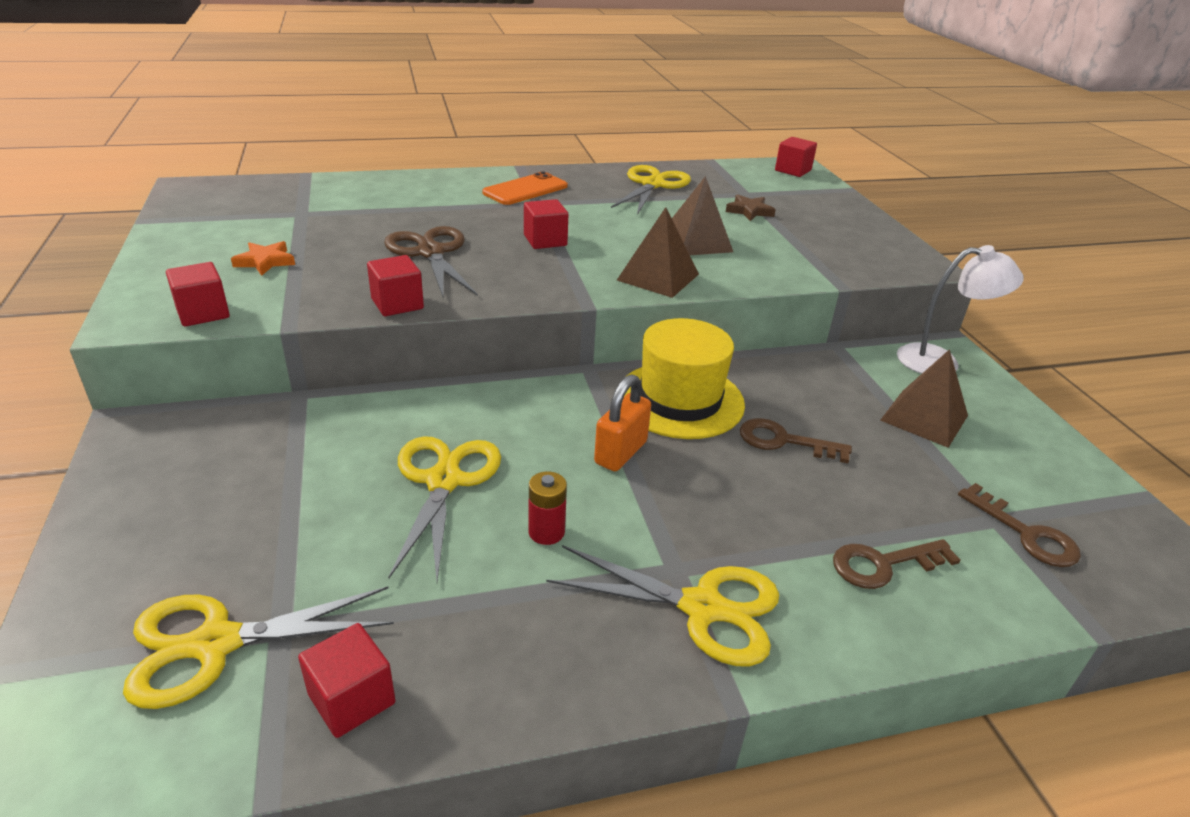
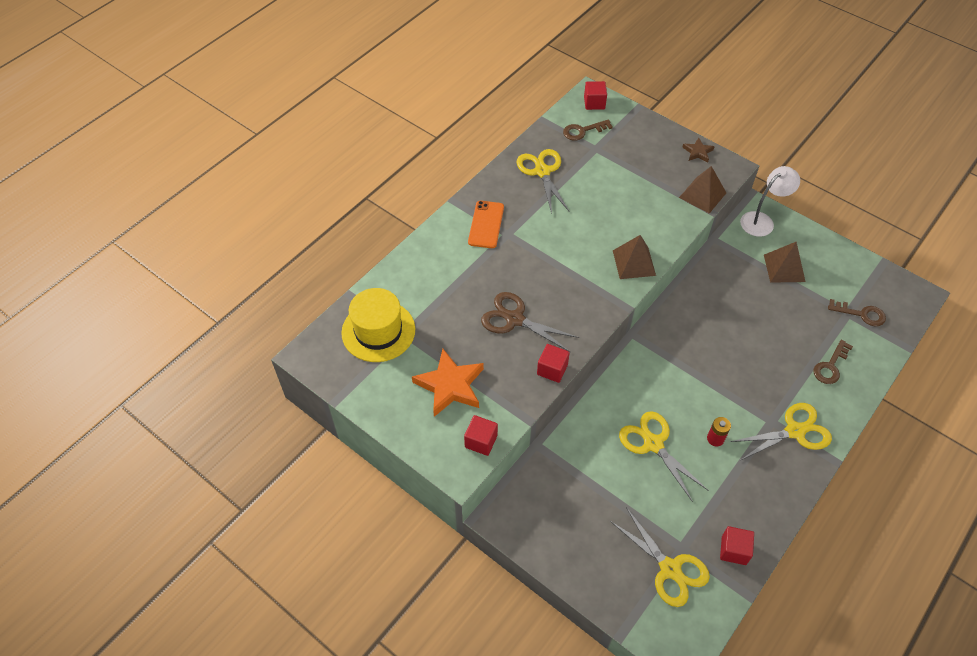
camera: 35 degrees left, 20 degrees up
yellow scissors [123,586,394,709] -> yellow scissors turned 75 degrees counterclockwise [610,507,710,607]
orange star [231,241,295,276] -> orange star [412,349,484,417], size x1.95
red cube [524,199,568,249] -> none
orange padlock [594,374,651,471] -> none
yellow hat [624,318,745,439] -> yellow hat moved to [341,288,415,362]
brown pyramid [672,176,733,255] -> brown pyramid moved to [679,166,726,214]
brown star [726,194,776,221] -> brown star moved to [682,137,715,162]
brown key [740,418,852,463] -> brown key moved to [563,120,613,141]

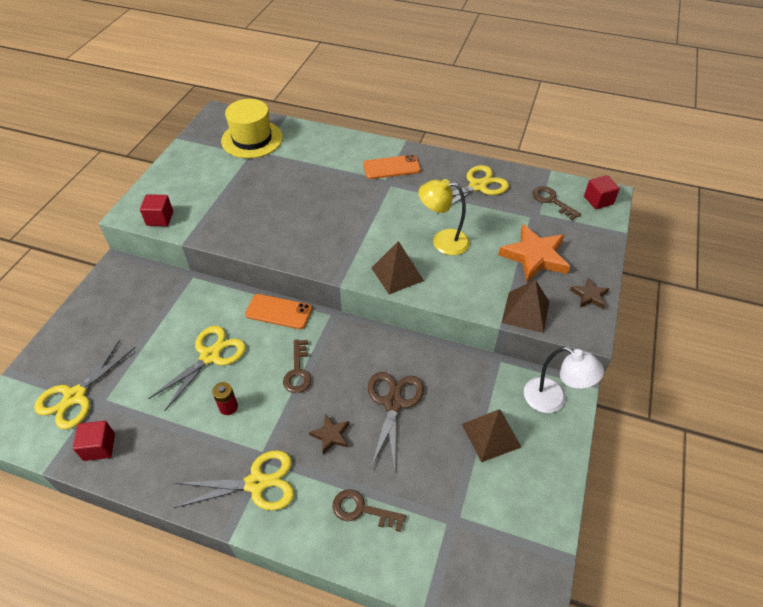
camera: 70 degrees right, 5 degrees down
orange star [412,349,484,417] -> orange star moved to [498,224,570,282]
brown scissors [481,292,579,352] -> brown scissors moved to [368,372,424,472]
red cube [537,344,570,383] -> none
yellow scissors [730,403,832,460] -> yellow scissors turned 60 degrees counterclockwise [174,450,294,510]
brown key [828,299,886,326] -> brown key moved to [283,339,311,393]
none -> orange phone [245,294,312,329]
none -> brown star [309,414,349,454]
none -> yellow lamp [418,179,470,255]

